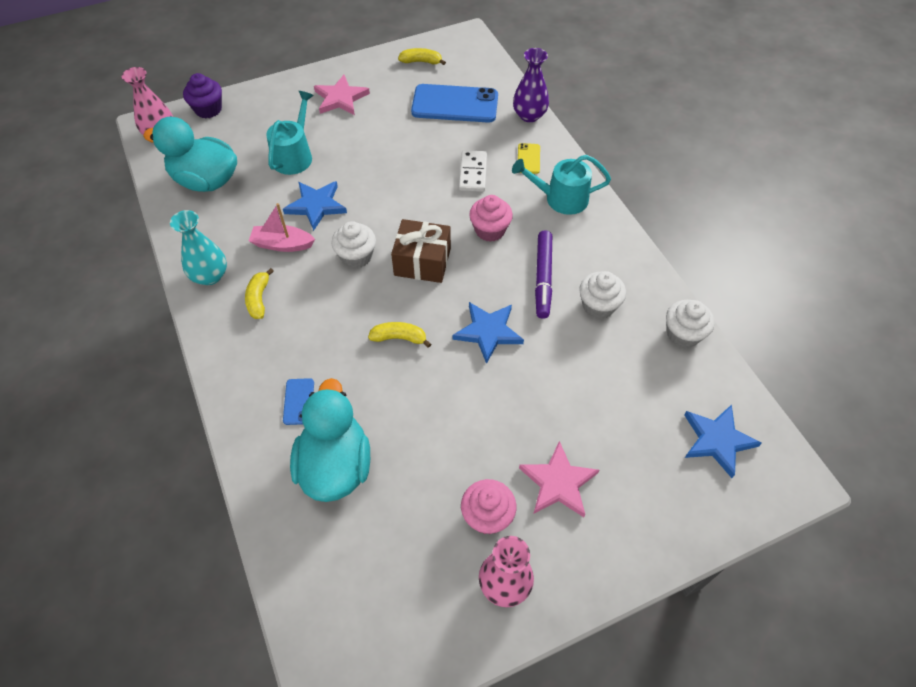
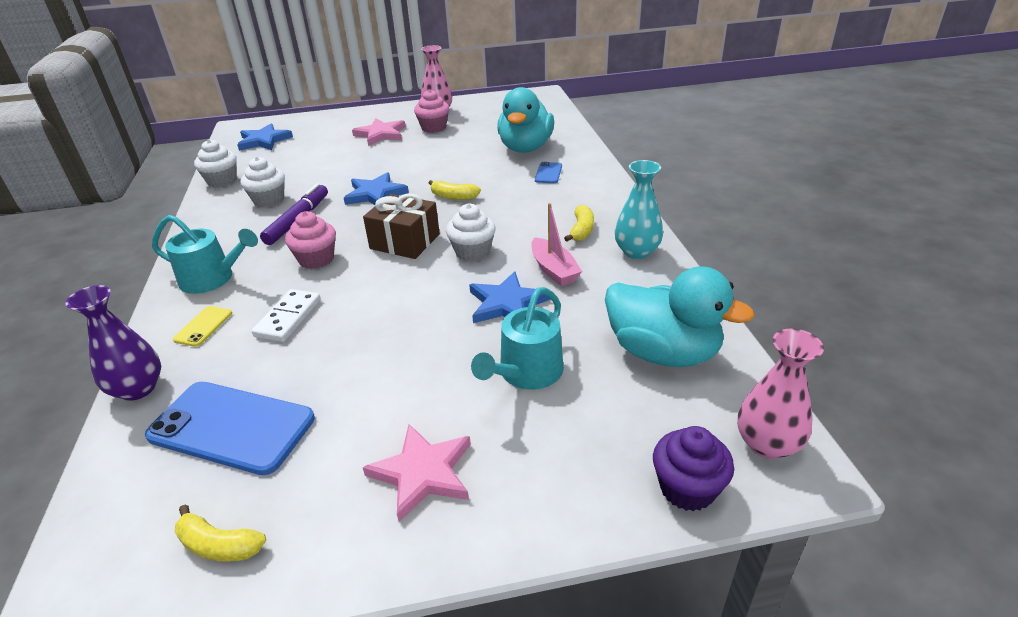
camera: 165 degrees left, 20 degrees down
pink boat [249,203,315,252] -> pink boat turned 45 degrees clockwise [531,203,582,286]

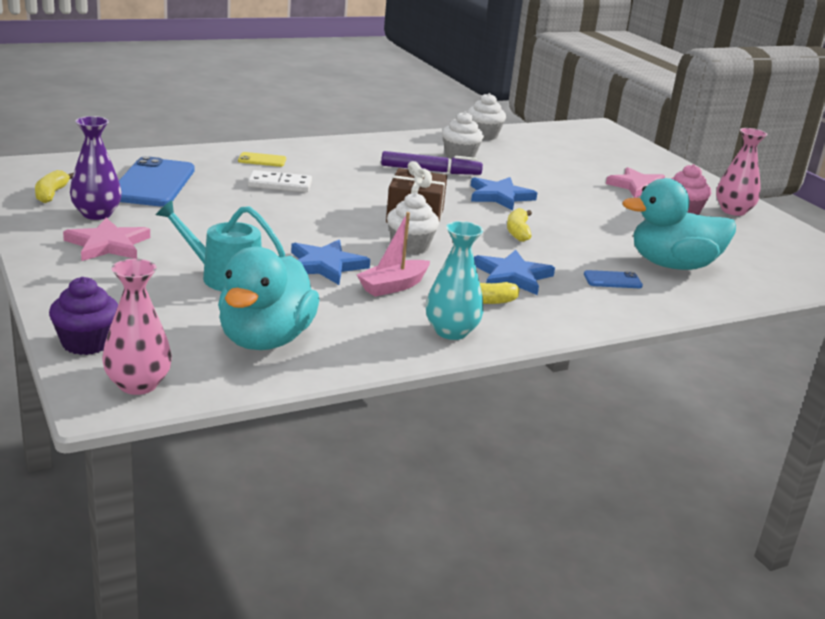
camera: 70 degrees right, 10 degrees down
purple vase [66,285,161,401] -> purple vase moved to [70,116,122,220]
turquoise watering can [152,215,258,294] -> none
blue star [237,123,293,151] -> blue star moved to [474,250,555,295]
pink cupcake [285,211,336,269] -> none

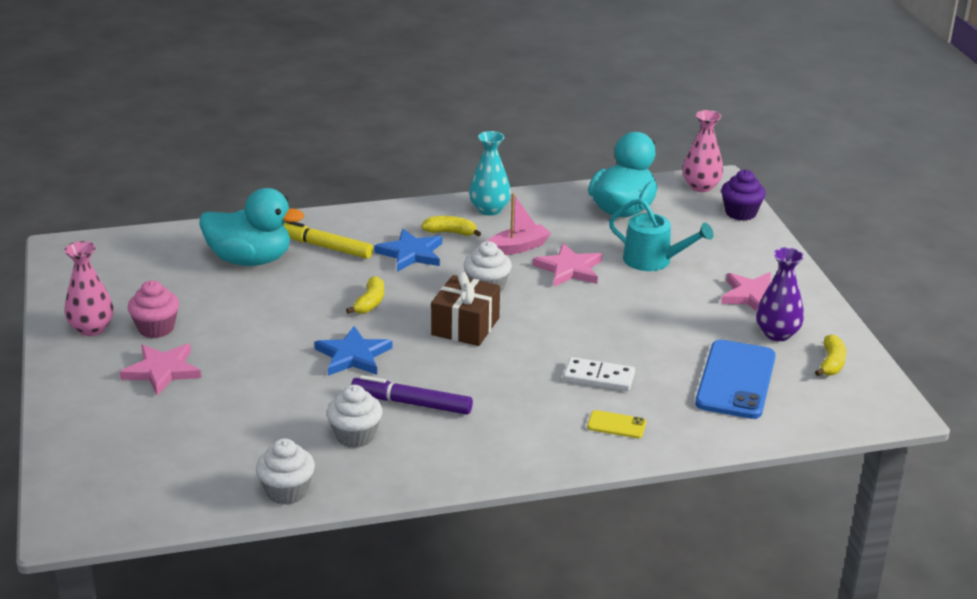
camera: 165 degrees left, 5 degrees up
blue star [291,240,370,285] -> pink star [533,243,602,286]
blue phone [584,270,643,288] -> yellow marker [283,222,373,259]

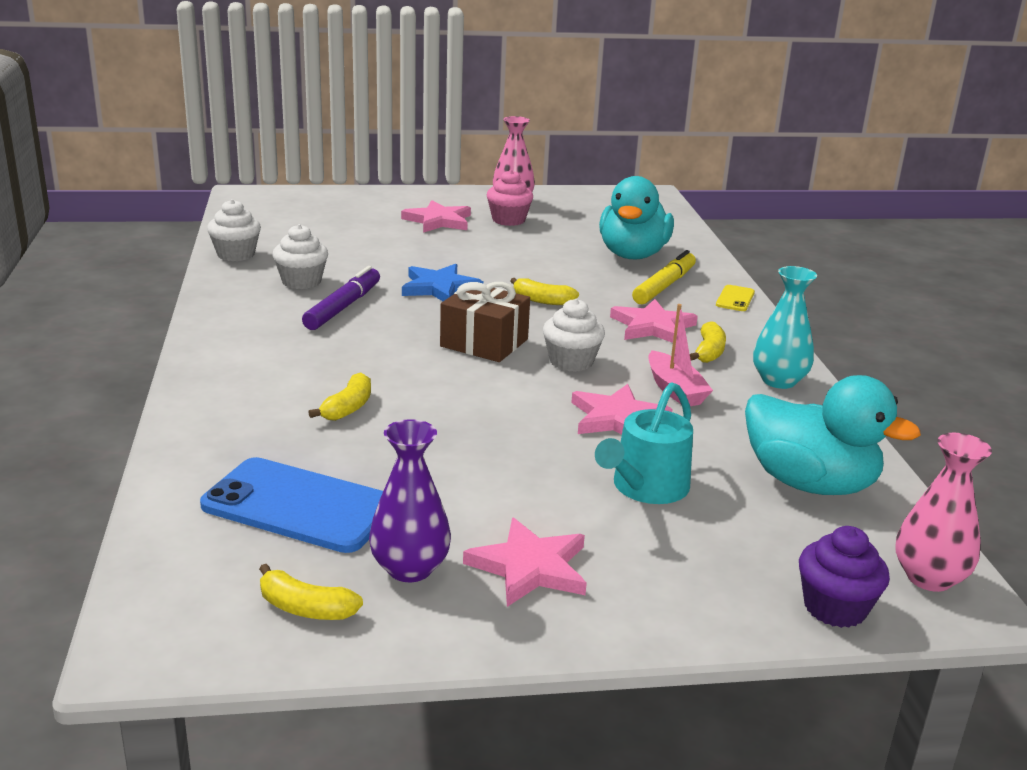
camera: 95 degrees right, 5 degrees down
blue star [374,229,442,272] -> pink star [610,299,698,343]
white domino [563,357,635,391] -> yellow banana [308,372,371,421]
yellow phone [587,410,646,438] -> yellow phone moved to [716,285,755,311]

